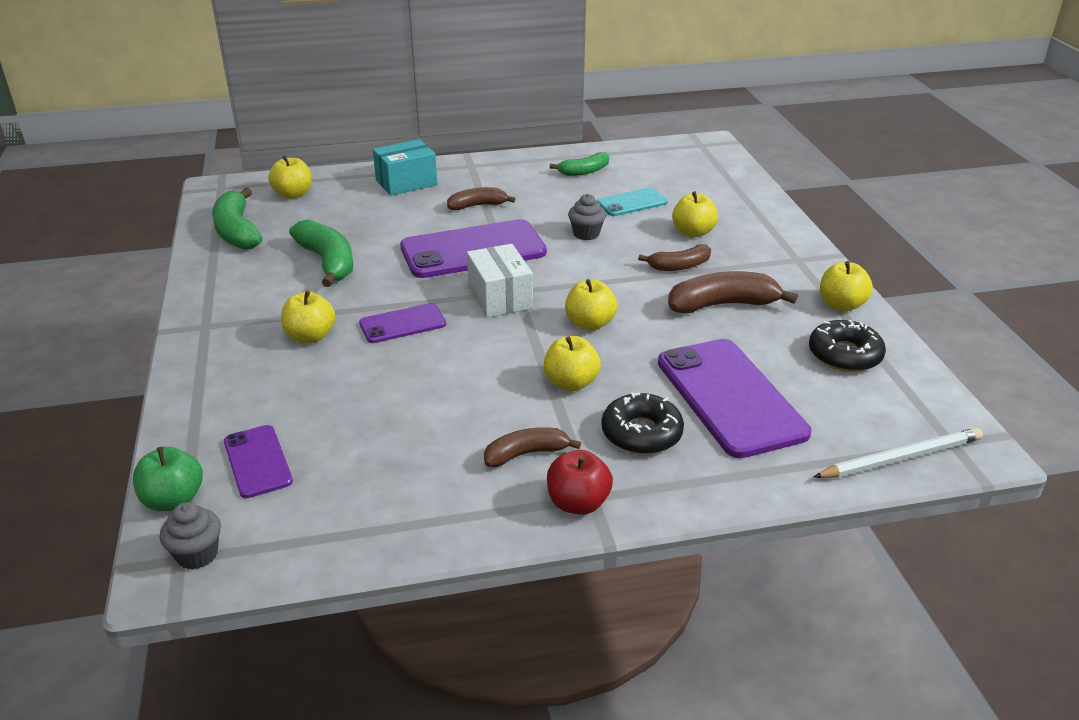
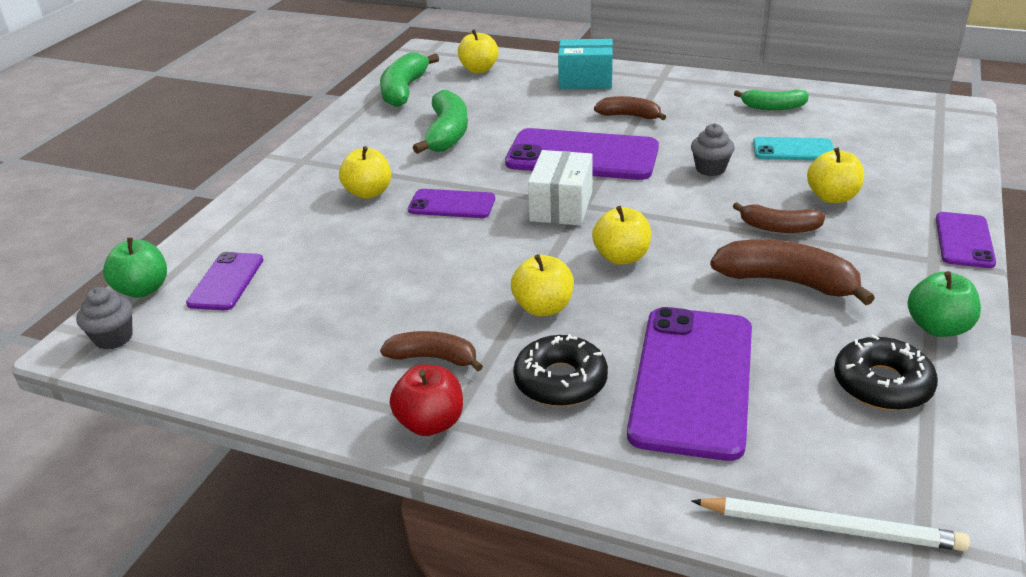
camera: 35 degrees right, 0 degrees up
yellow apple [820,261,873,312] -> green apple [907,271,981,337]
none -> purple phone [936,212,996,268]

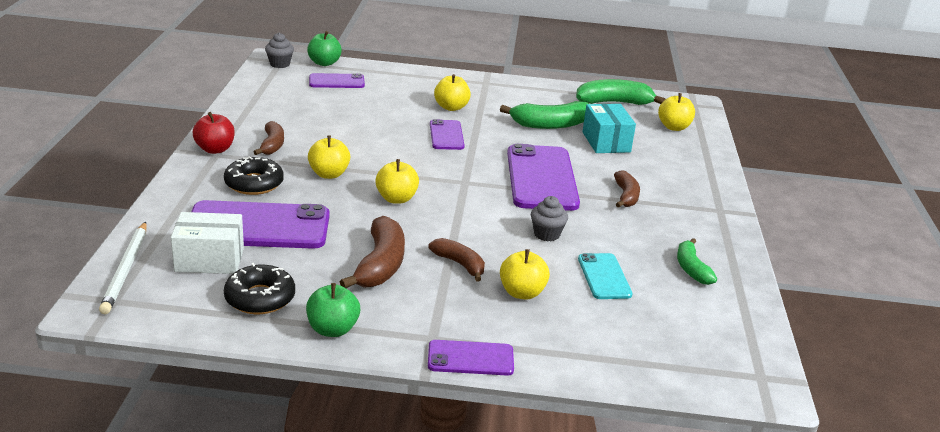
camera: 70 degrees right, 5 degrees down
white box [528,150,593,226] -> white box moved to [171,212,244,274]
turquoise box [558,39,613,89] -> turquoise box moved to [582,104,636,153]
brown banana [733,202,825,233] -> brown banana turned 135 degrees clockwise [428,238,485,281]

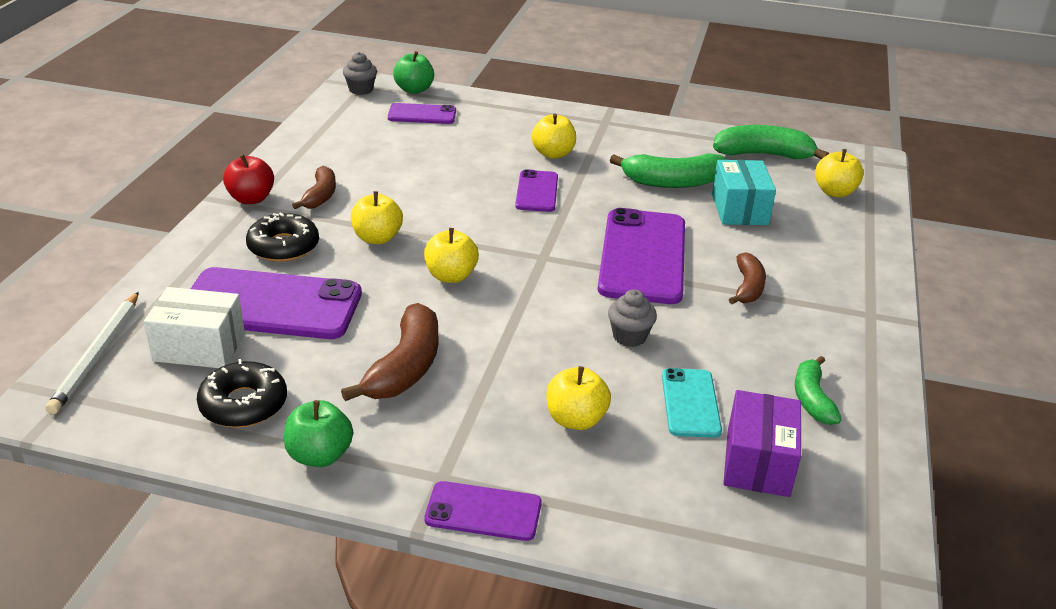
camera: 10 degrees right, 5 degrees up
brown banana [428,238,485,281] -> none
none -> purple box [723,390,801,497]

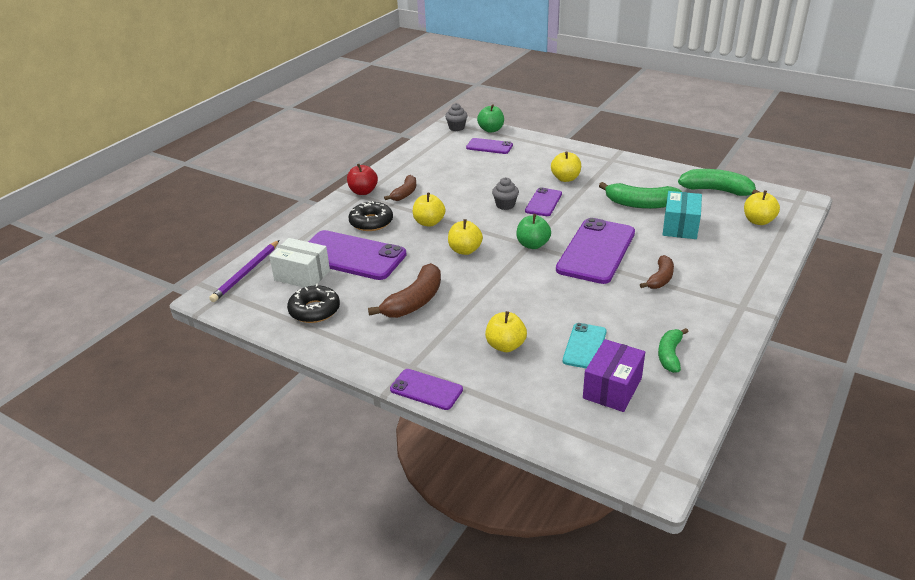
camera: 20 degrees right, 0 degrees up
white pencil [45,292,139,414] -> purple pencil [209,240,280,302]
green apple [284,400,353,467] -> green apple moved to [516,214,551,249]
grey cupcake [608,289,657,347] -> grey cupcake moved to [492,177,519,210]

